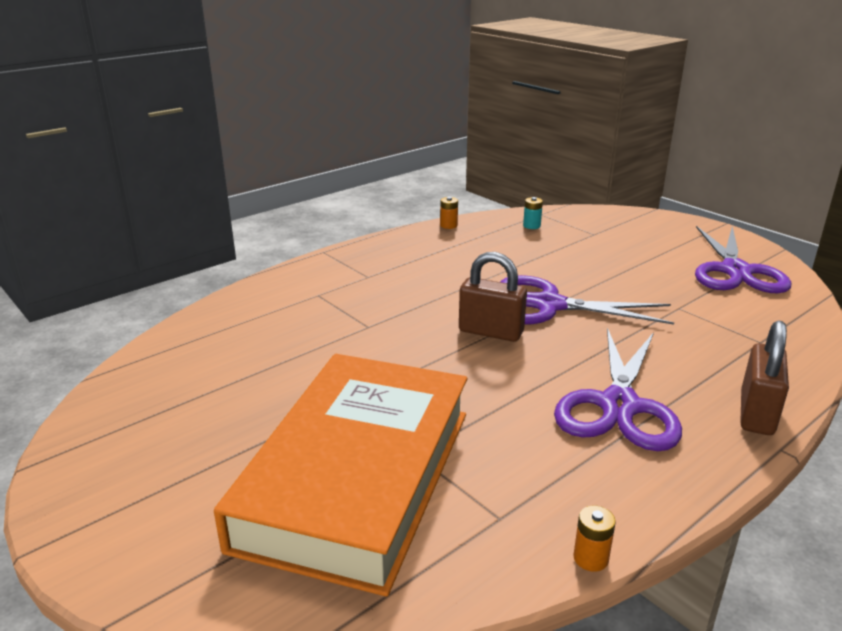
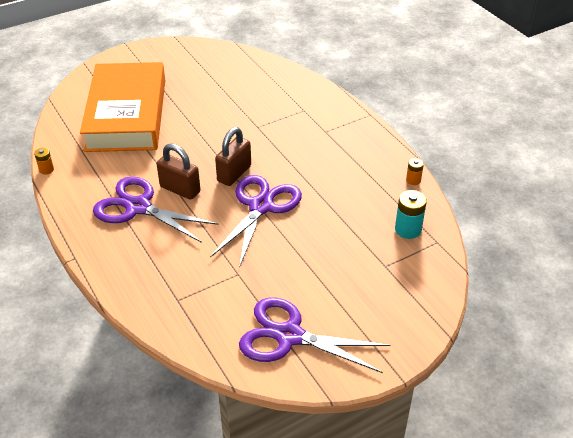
camera: 100 degrees right, 15 degrees up
orange book [214,354,468,597] -> orange book turned 60 degrees clockwise [80,62,165,152]
turquoise battery [523,197,543,229] -> turquoise battery [395,190,427,239], size x1.69
brown padlock [741,320,789,435] -> brown padlock moved to [157,143,201,200]

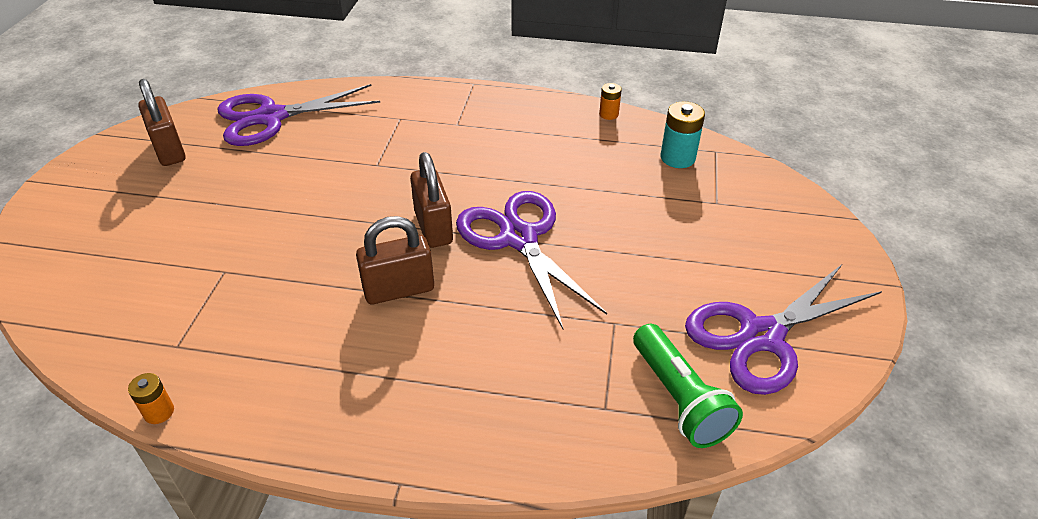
camera: 50 degrees left, 0 degrees up
orange book [80,62,165,152] -> none
purple scissors [93,177,219,243] -> purple scissors moved to [218,84,380,146]
none -> brown padlock [138,79,186,166]
none -> green flashlight [633,324,743,448]

